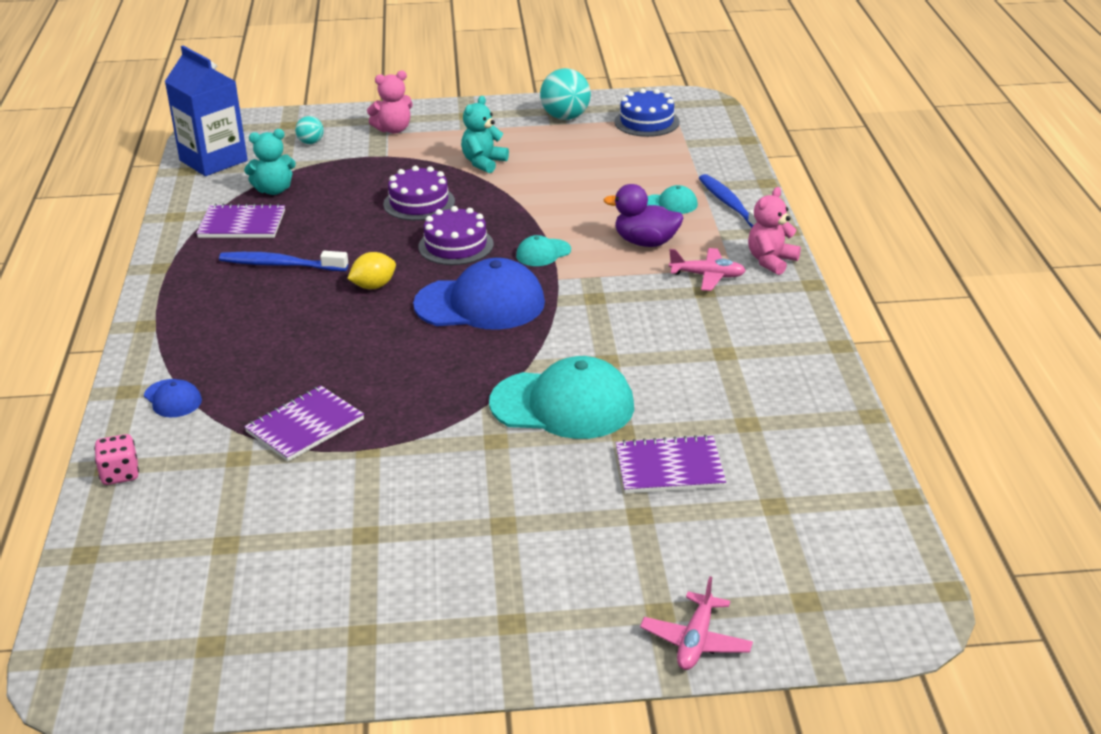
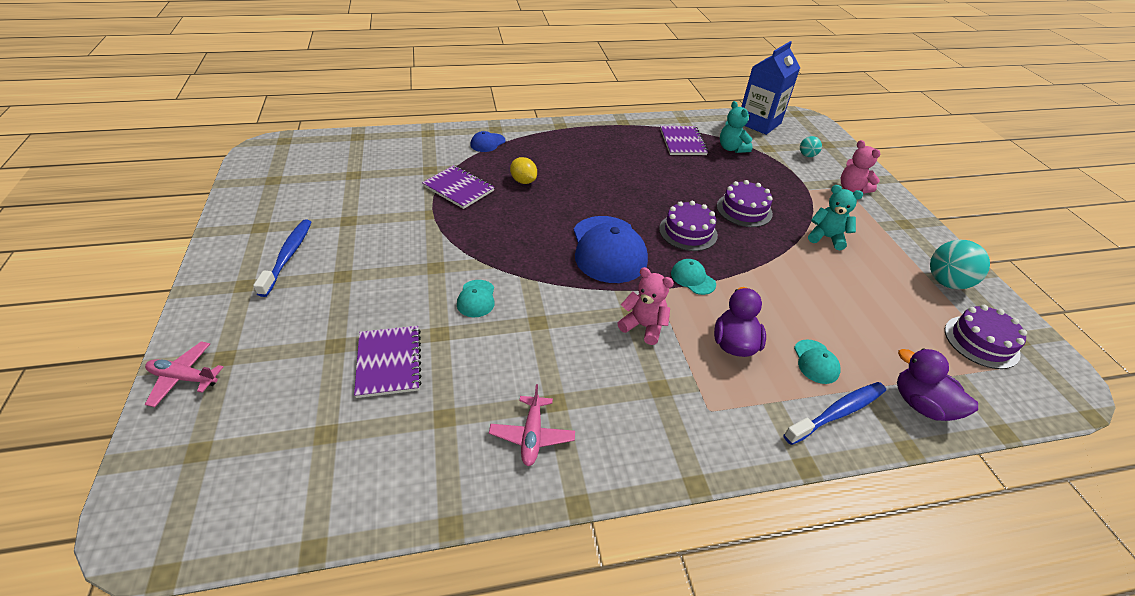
camera: 80 degrees right, 10 degrees up
pink dice [94,434,139,485] -> none
blue toothbrush [219,251,348,271] -> blue toothbrush moved to [253,219,312,297]
yellow lemon [347,252,396,289] -> yellow lemon moved to [510,157,537,184]
turquoise cap [489,356,634,439] -> turquoise cap [457,280,495,317], size x0.47
blue cake [614,88,680,137] -> purple cake [945,305,1027,369]
pink plane [669,248,746,291] -> pink plane moved to [489,384,575,466]
pink teddy bear [748,187,801,275] -> pink teddy bear moved to [617,267,674,345]
none -> purple duck [897,348,978,421]

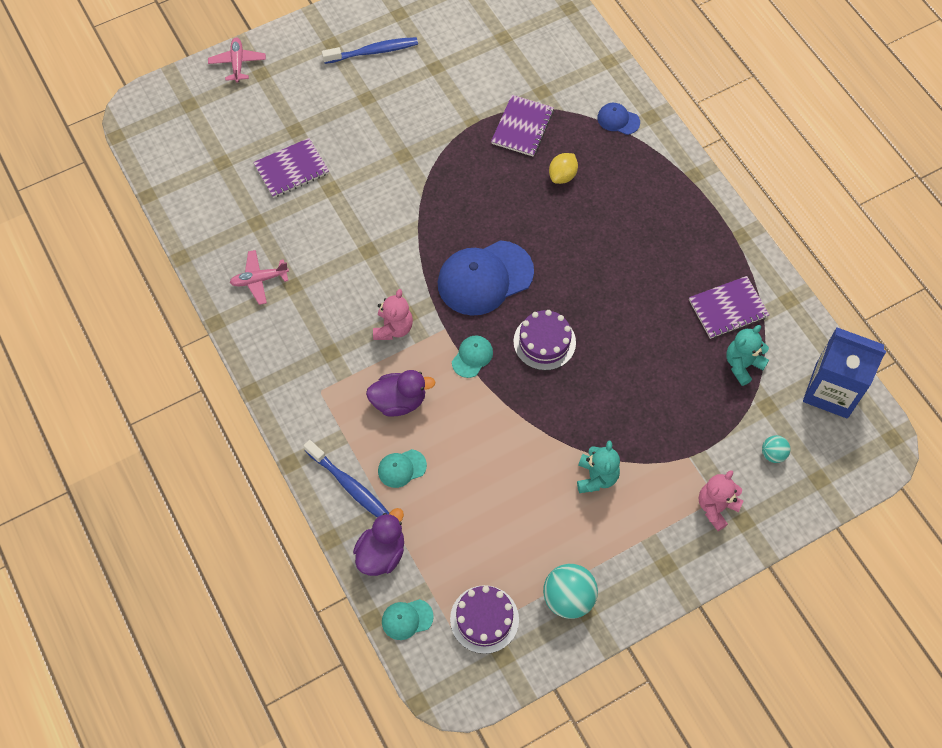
camera: 75 degrees right, 20 degrees up
turquoise cap [457,280,495,317] -> turquoise cap moved to [382,599,434,640]
purple cake [717,180,773,227] -> none

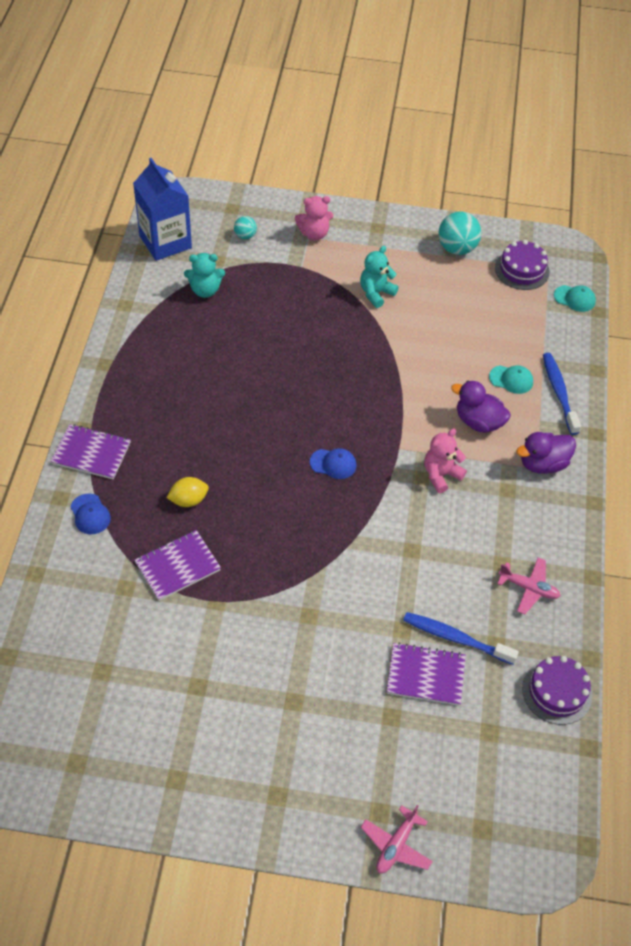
camera: 145 degrees left, 10 degrees down
blue toothbrush [322,37,418,64] -> blue toothbrush moved to [403,612,519,664]
purple duck [353,508,404,576] -> purple duck moved to [516,432,576,474]
blue cap [438,240,534,316] -> blue cap [310,448,357,479], size x0.47
turquoise cap [452,335,493,378] -> none
purple cake [513,310,576,370] -> purple cake moved to [522,656,592,725]
purple notebook [689,276,769,339] -> purple notebook moved to [51,424,131,479]

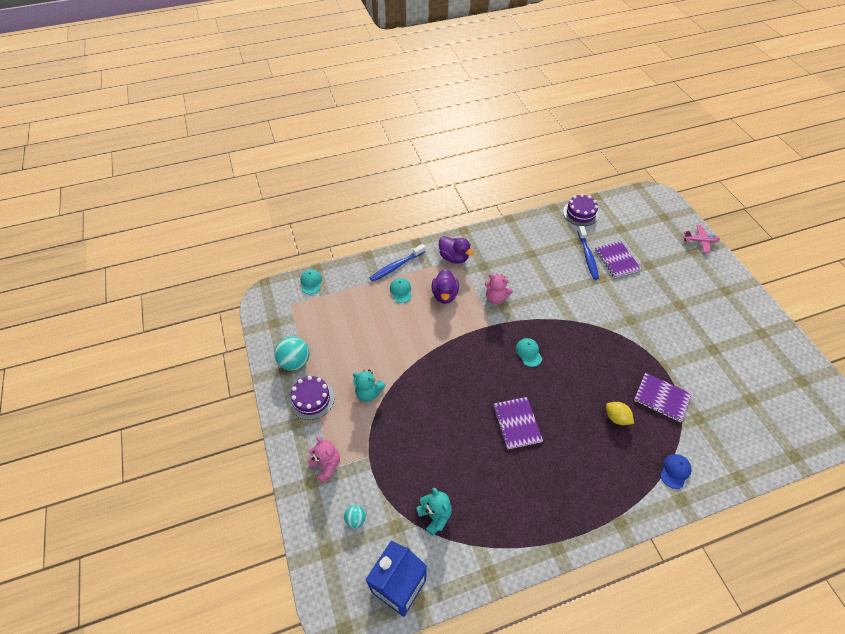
camera: 115 degrees left, 0 degrees up
purple notebook [51,424,131,479] -> purple notebook moved to [493,397,543,449]
blue cap [310,448,357,479] -> turquoise cap [516,338,542,367]
purple cake [495,240,550,290] -> purple cake moved to [289,376,334,420]
pink plane [497,558,561,614] -> none

